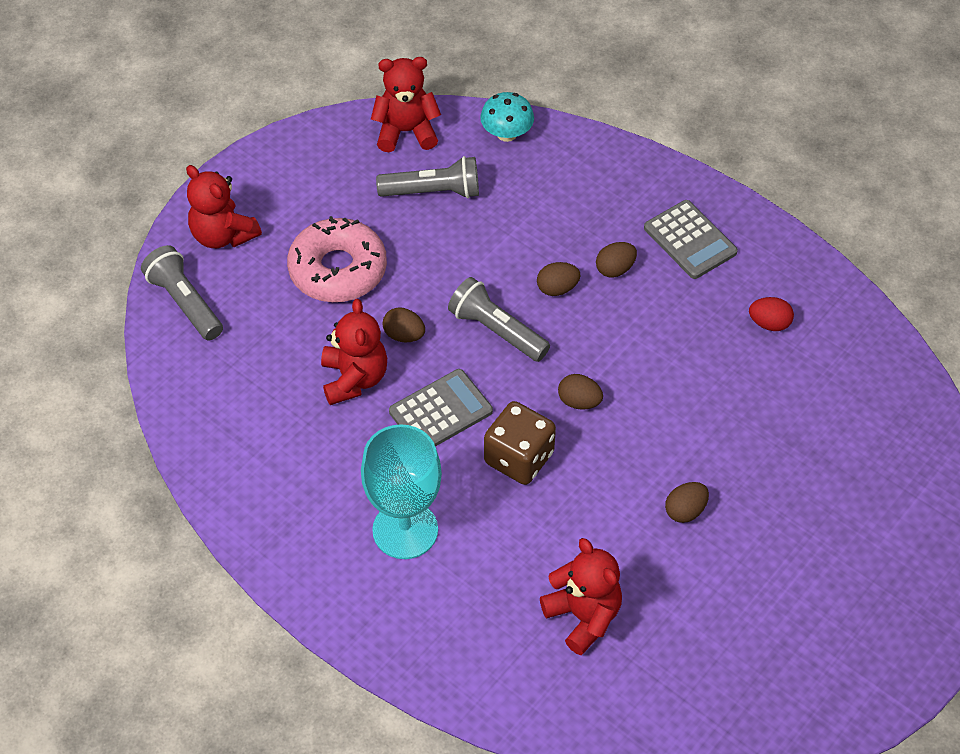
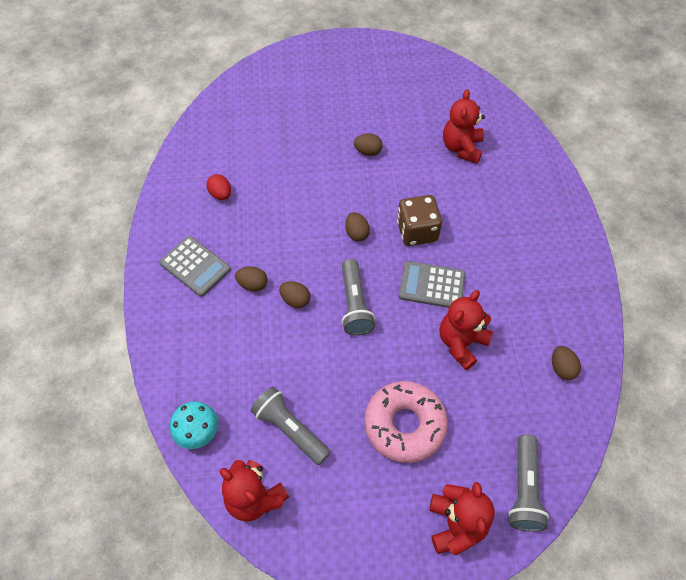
camera: 135 degrees left, 5 degrees up
turquoise goblet [361,424,442,559] -> none
brown egg [383,307,425,342] -> brown egg moved to [552,346,581,380]
grey calculator [644,200,738,279] -> grey calculator turned 120 degrees clockwise [160,236,231,297]

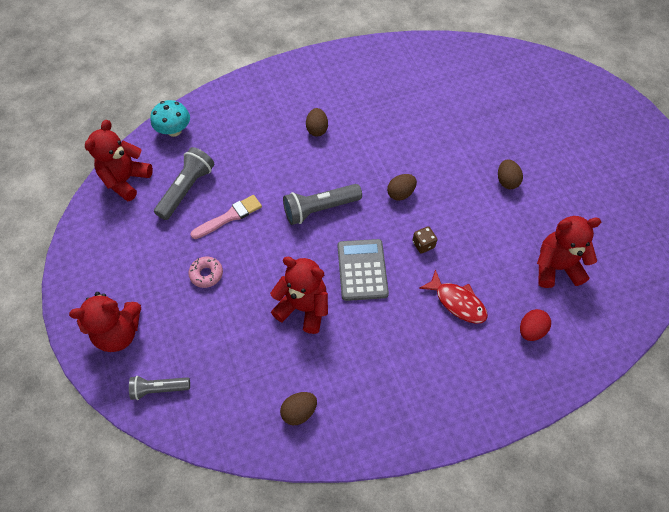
camera: 75 degrees right, 0 degrees up
grey calculator [160,236,231,297] -> none
red egg [206,174,231,200] -> red egg moved to [520,309,551,341]
brown egg [279,281,310,308] -> none
pink donut [365,381,448,463] -> pink donut [188,257,223,288], size x0.44
brown dice [397,195,442,246] -> brown dice [412,226,437,254], size x0.47
grey flashlight [508,434,549,532] -> grey flashlight [129,376,190,400], size x0.63
none -> pink brush [190,195,262,239]
none -> red fish [419,269,488,324]

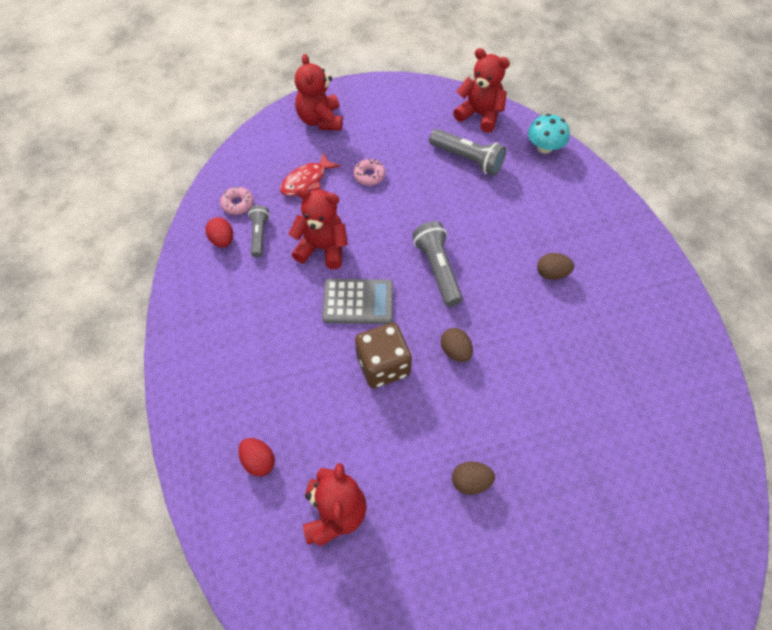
camera: 95 degrees right, 0 degrees up
grey flashlight [129,376,190,400] -> grey flashlight moved to [248,205,270,258]
pink brush [190,195,262,239] -> none
red teddy bear [270,257,328,334] -> red teddy bear turned 105 degrees counterclockwise [289,188,348,269]
brown egg [280,392,317,425] -> red egg [205,217,233,248]
brown dice [412,226,437,254] -> brown dice [355,323,412,388], size x2.13
red fish [419,269,488,324] -> red fish moved to [280,152,340,196]
none -> pink donut [220,187,254,215]

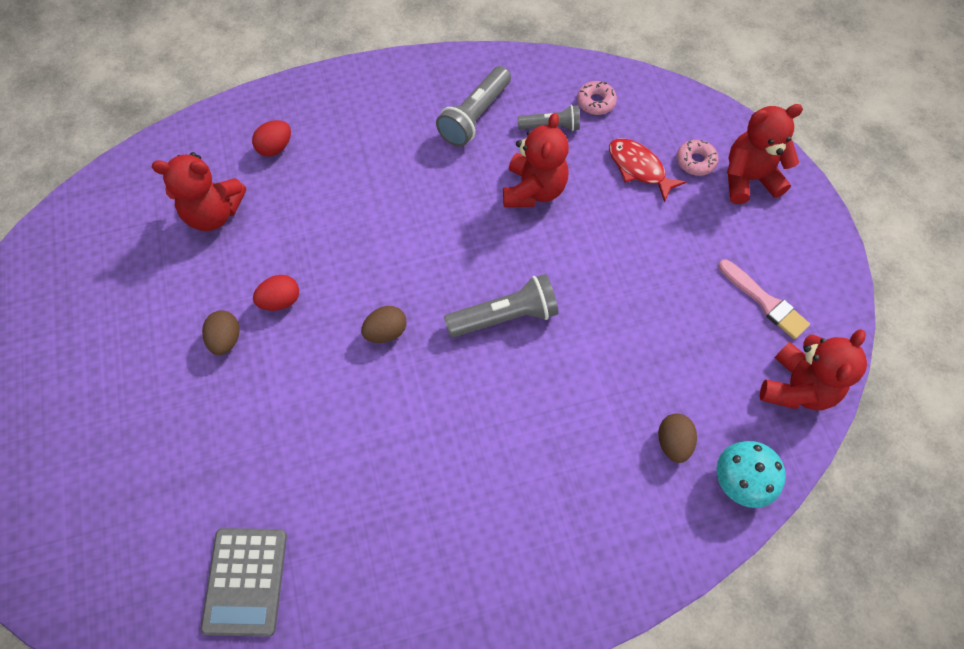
camera: 90 degrees right, 5 degrees up
red egg [205,217,233,248] -> red egg moved to [253,275,299,311]
grey calculator [322,279,393,324] -> grey calculator moved to [201,528,287,636]
pink donut [353,159,385,186] -> pink donut moved to [677,140,719,176]
brown dice [355,323,412,388] -> none
grey flashlight [429,129,506,176] -> grey flashlight moved to [436,66,511,147]
brown egg [537,253,574,280] -> brown egg moved to [658,413,697,463]
none -> pink brush [718,259,810,339]

